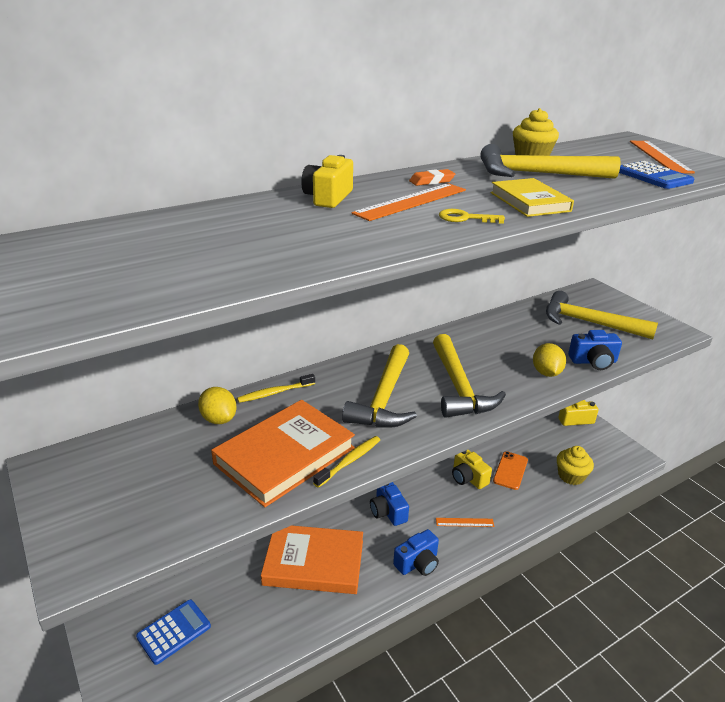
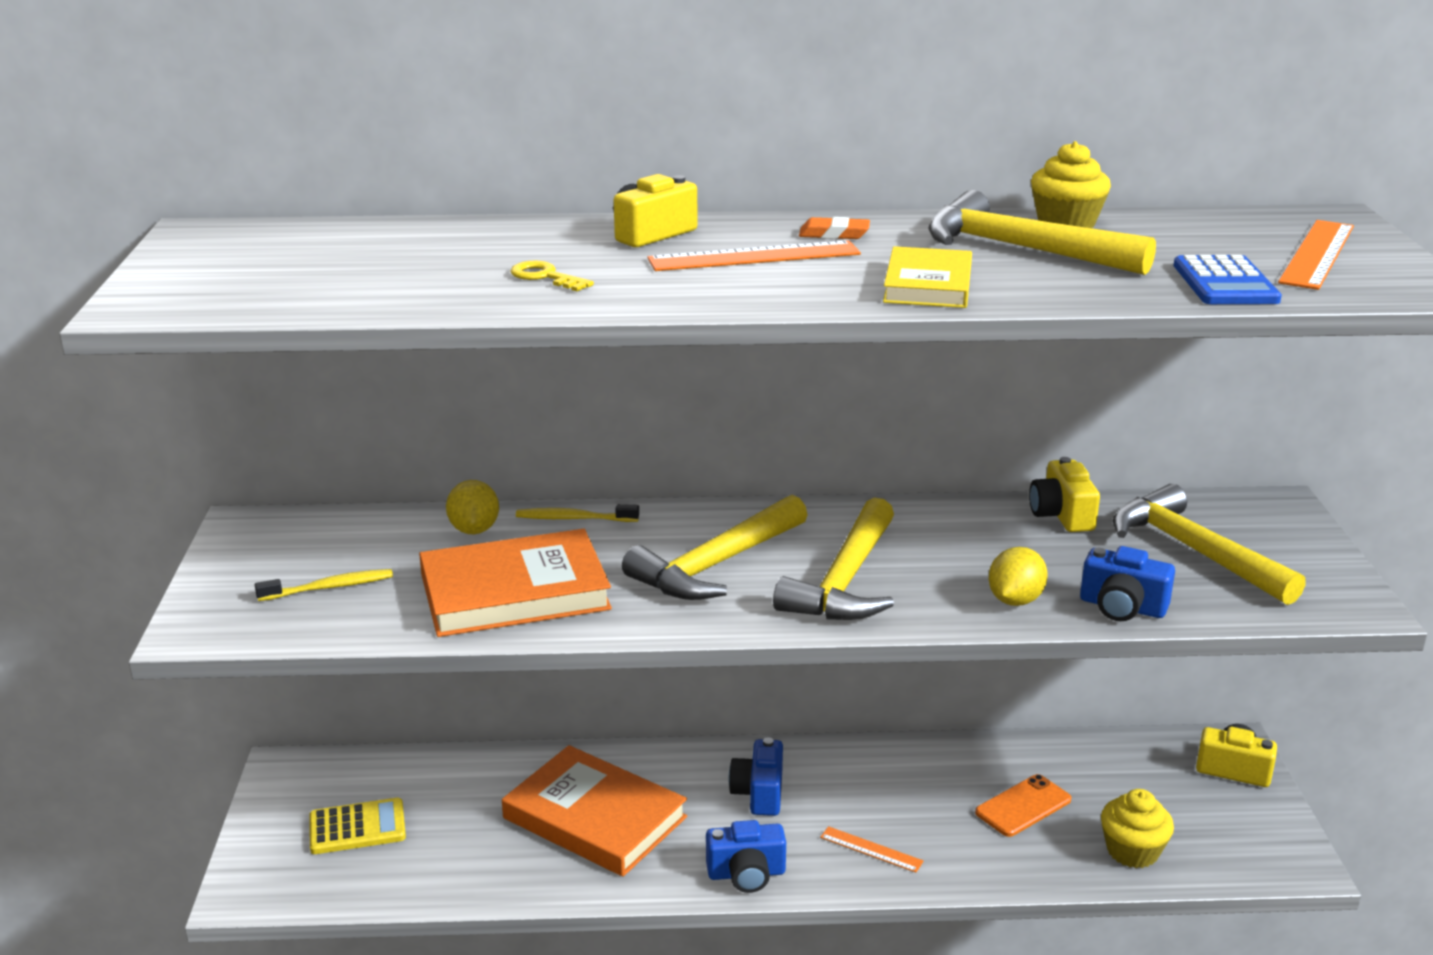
camera: 30 degrees right, 5 degrees down
blue calculator [136,599,211,665] -> yellow calculator [309,798,406,854]
yellow toothbrush [313,436,380,488] -> yellow toothbrush moved to [255,569,393,601]
yellow key [439,209,505,224] -> yellow key moved to [510,260,594,291]
yellow camera [452,450,492,489] -> yellow camera moved to [1029,457,1100,532]

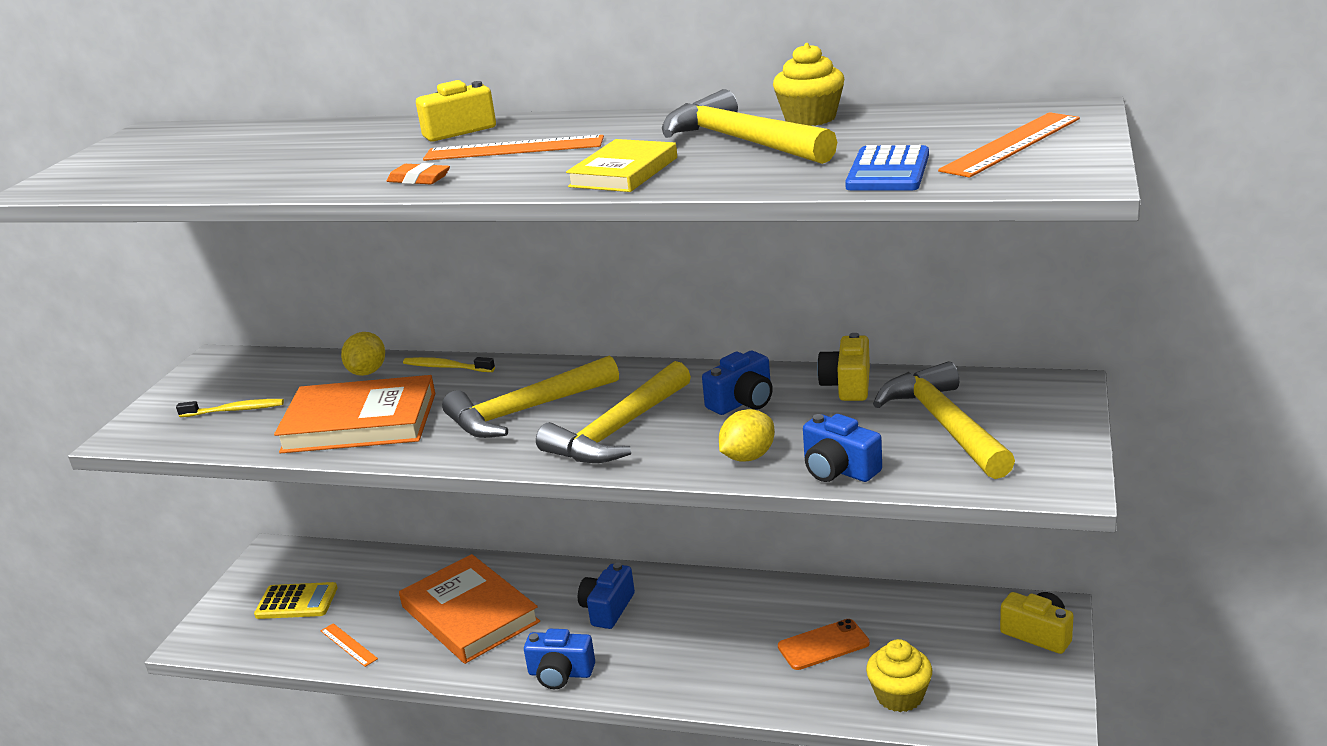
camera: 20 degrees right, 0 degrees up
yellow key [510,260,594,291] -> none
orange eraser [799,217,870,239] -> orange eraser moved to [387,163,450,184]
orange ruler [820,826,923,872] -> orange ruler moved to [321,623,378,667]
none -> blue camera [702,351,773,415]

